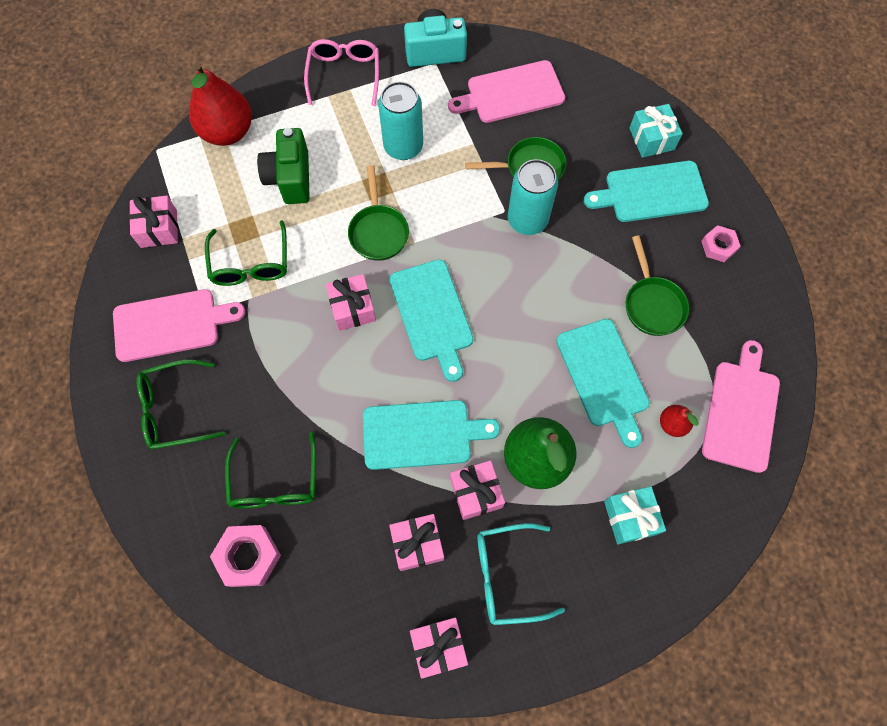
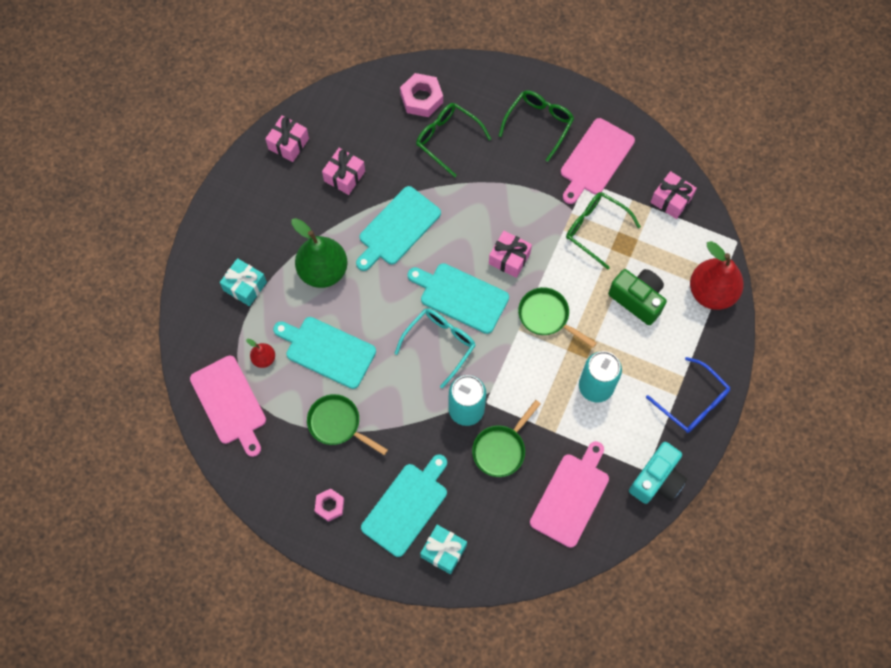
camera: 135 degrees right, 0 degrees up
pink glasses [304,39,379,106] -> blue glasses [646,357,730,433]
pink gift [450,460,505,520] -> none
turquoise glasses [477,523,565,625] -> turquoise glasses moved to [395,308,476,388]

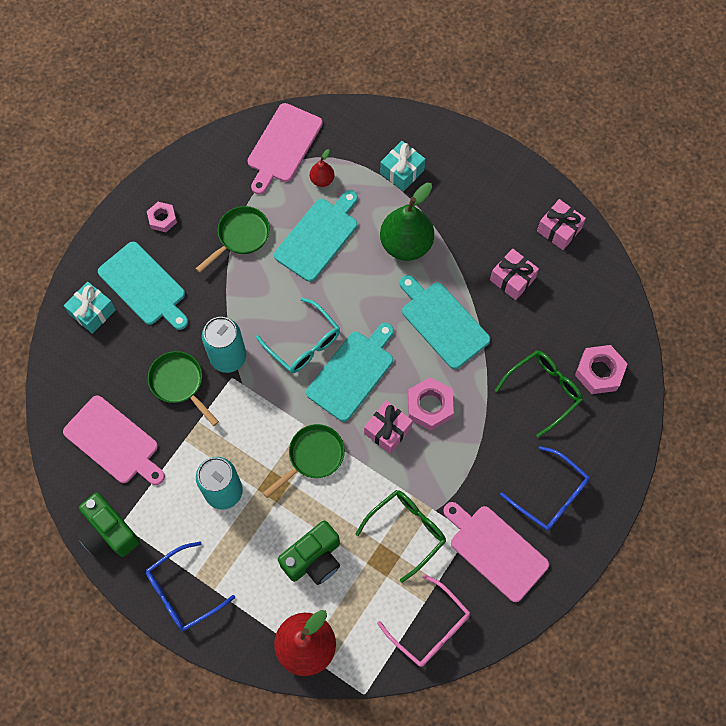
camera: 100 degrees right, 0 degrees up
pink cutting board [190,356,266,457] -> pink cutting board turned 45 degrees counterclockwise [248,103,323,194]
green glasses [499,90,574,162] -> blue glasses [500,446,590,531]
turquoise camera [629,442,687,504] -> green camera [76,492,140,557]
pink gift [651,171,697,219] -> pink glasses [377,574,470,667]
none -> pink nut [408,377,454,430]

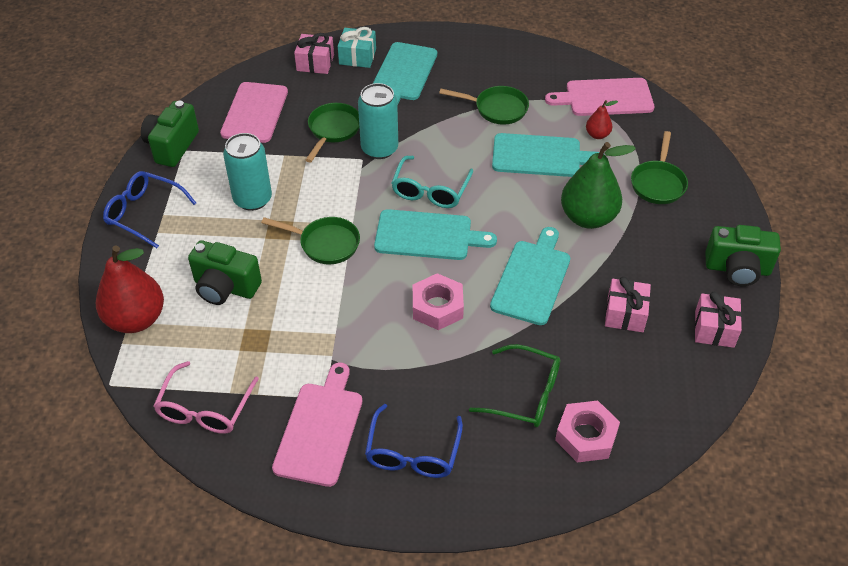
camera: 60 degrees right, 20 degrees down
pink nut [147,202,177,232] -> none
green glasses [356,490,446,583] -> none
pink gift [364,401,413,454] -> pink gift moved to [294,33,334,74]
turquoise gift [380,141,425,191] -> green pan [631,131,688,204]
none -> green camera [705,225,781,286]

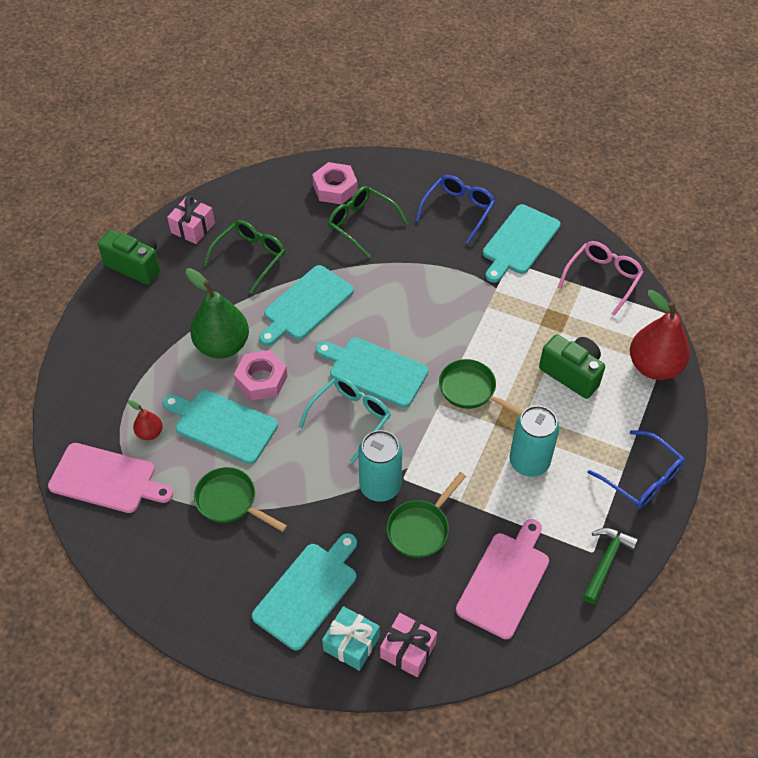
camera: 160 degrees left, 5 degrees up
green camera [141,101,199,167] -> green hammer [583,528,638,604]
pink cutting board [272,363,362,487] -> turquoise cutting board [483,204,561,283]
pink nut [413,273,464,330] -> pink nut moved to [234,350,288,401]
pink gift [605,277,651,332] -> green glasses [204,220,286,293]
green pan [631,131,688,204] -> none

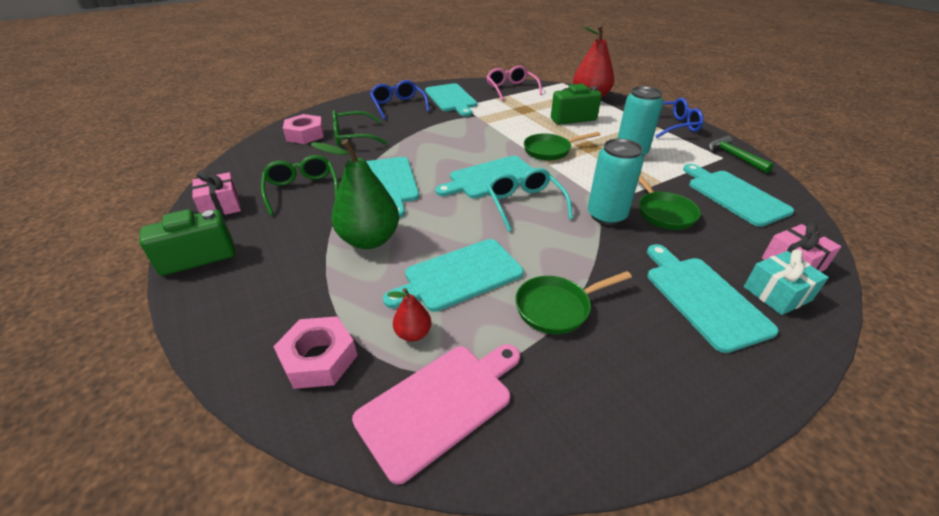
camera: 55 degrees left, 15 degrees down
pink nut [234,350,288,401] -> pink nut moved to [273,316,357,389]
pink cutting board [456,519,549,639] -> turquoise cutting board [683,164,794,227]

